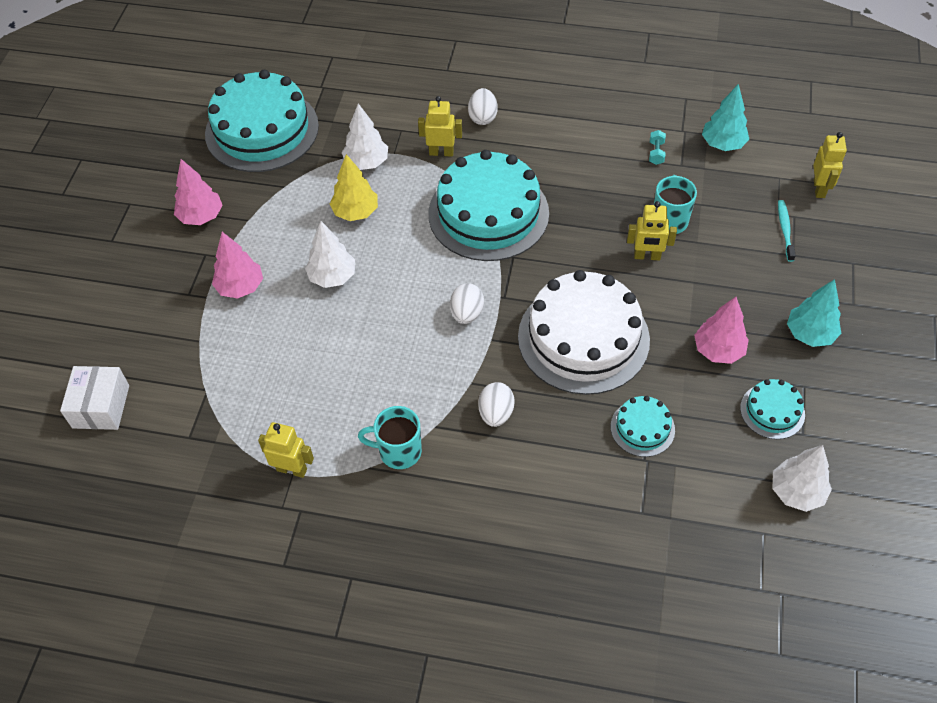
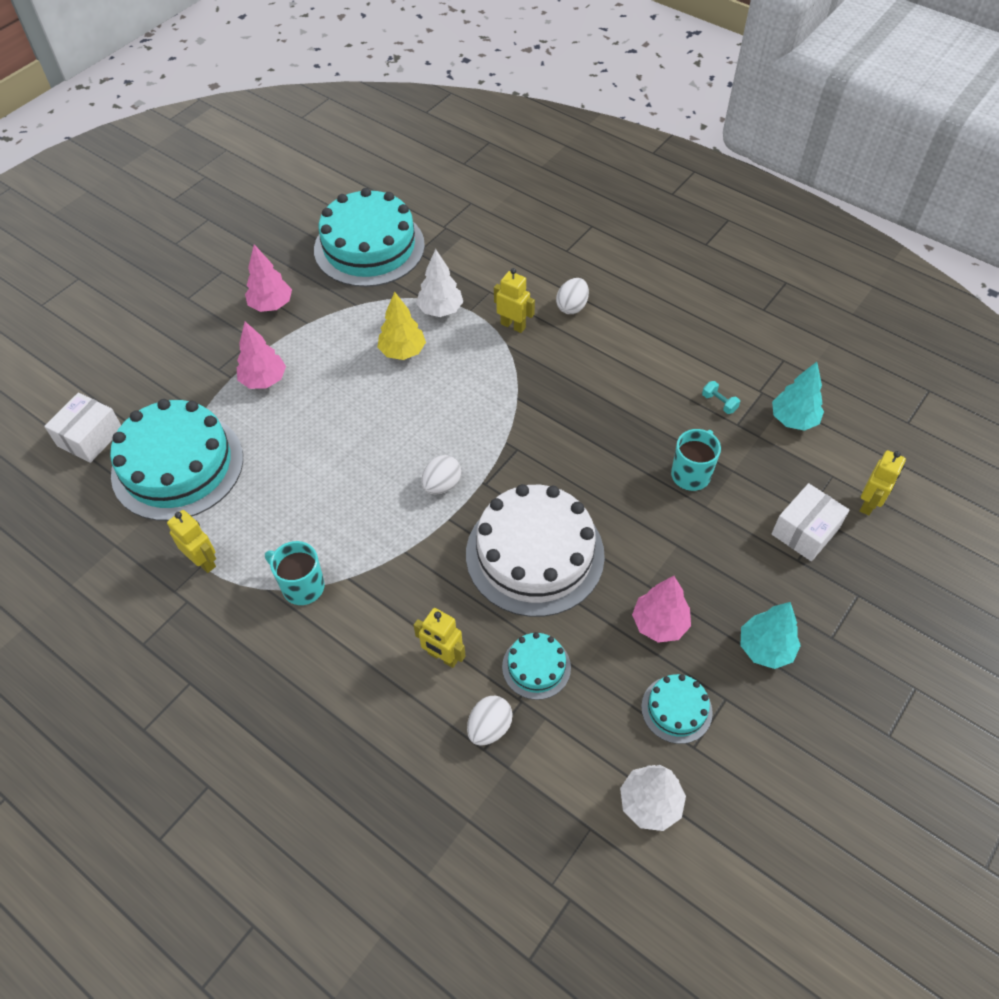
camera: 25 degrees right, 0 degrees up
white tree [305,221,355,288] -> none
turquoise cake [428,150,549,261] -> turquoise cake moved to [110,399,243,521]
white egg [478,382,515,427] -> white egg moved to [467,696,513,746]
yellow robot [627,201,677,260] -> yellow robot moved to [414,608,465,668]
turquoise dumbbell [649,130,666,165] -> turquoise dumbbell turned 75 degrees counterclockwise [702,381,740,414]
turquoise toothbrush [778,200,796,262] -> white box [772,483,849,561]

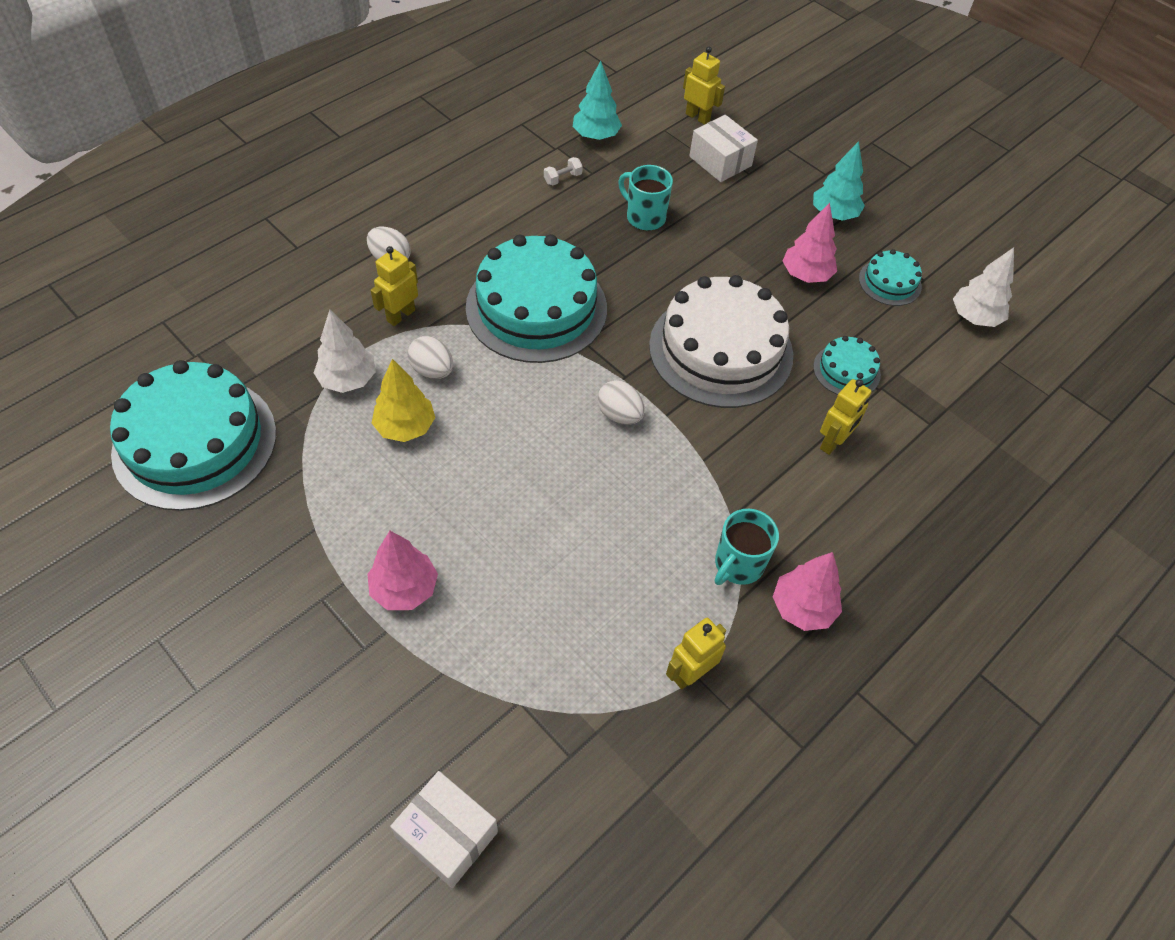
camera: 85 degrees left, 0 degrees up
turquoise cake [110,399,243,521] -> turquoise cake moved to [466,234,607,363]
pink tree [245,244,292,312] -> pink tree moved to [773,552,842,631]
white egg [467,696,513,746] -> white egg moved to [407,336,453,379]
turquoise dumbbell [702,381,740,414] -> white dumbbell [544,157,583,185]

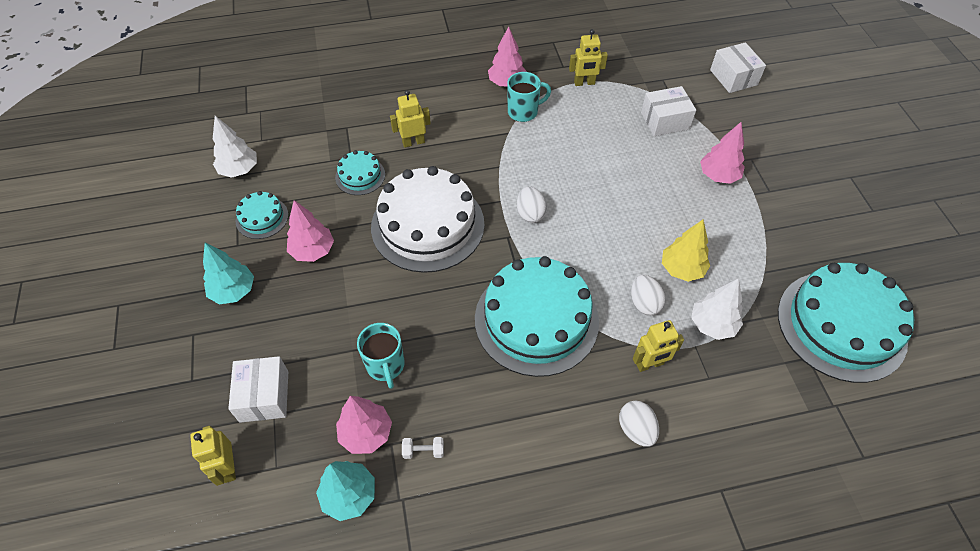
camera: 145 degrees left, 0 degrees up
none -> pink tree [336,396,392,454]
none -> white box [641,86,696,136]

